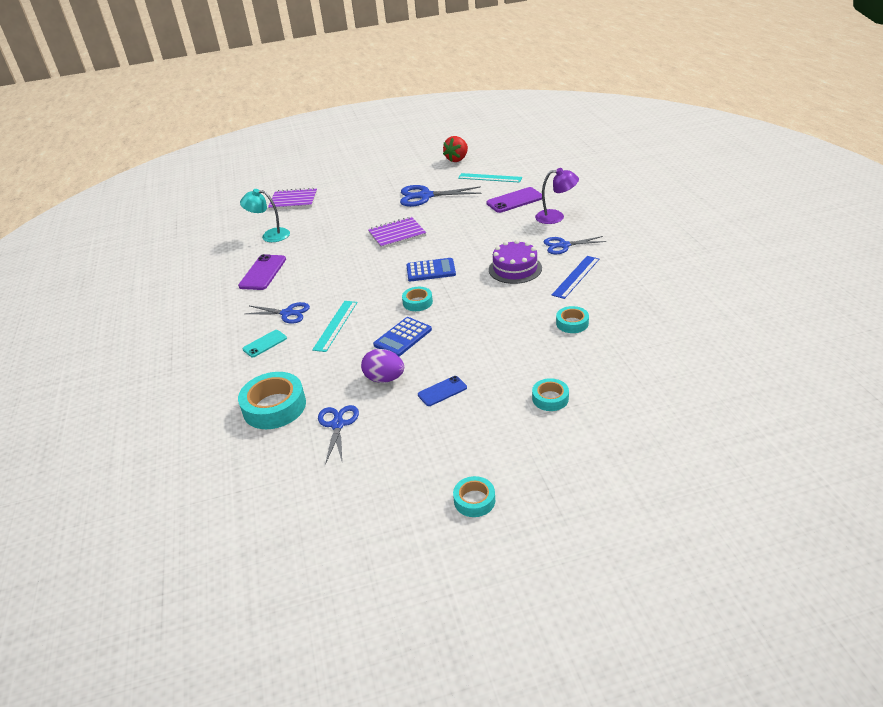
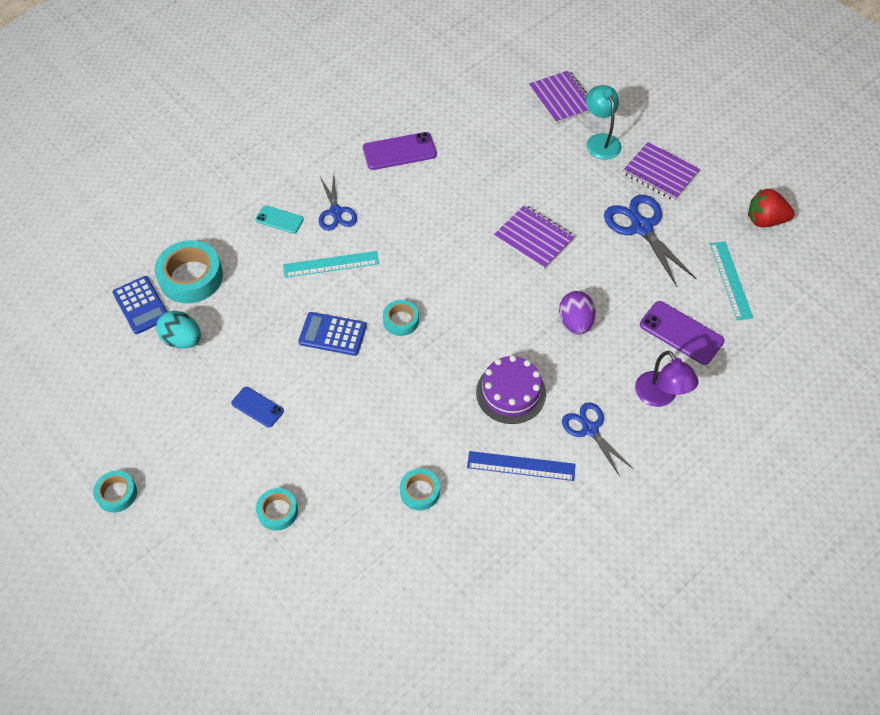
camera: 60 degrees right, 20 degrees up
turquoise lamp [240,189,290,242] -> turquoise lamp moved to [586,85,621,160]
blue scissors [318,405,359,464] -> turquoise egg [156,311,201,349]
purple egg [361,349,404,383] -> purple egg moved to [559,291,595,334]
blue calculator [407,258,456,281] -> blue calculator moved to [112,276,167,334]
none -> purple notebook [623,142,700,201]

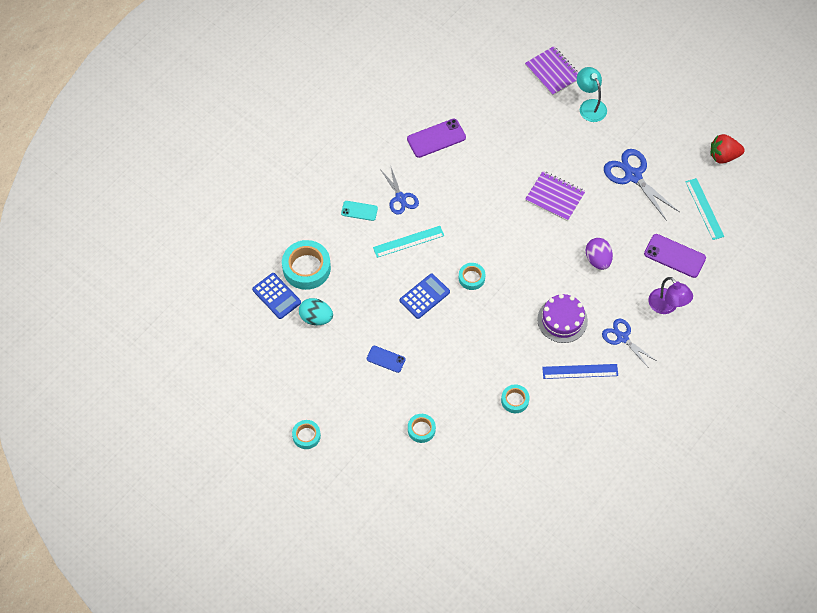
camera: 10 degrees left, 5 degrees up
blue calculator [298,312,367,356] -> blue calculator turned 135 degrees clockwise [400,274,450,319]
purple notebook [623,142,700,201] -> none

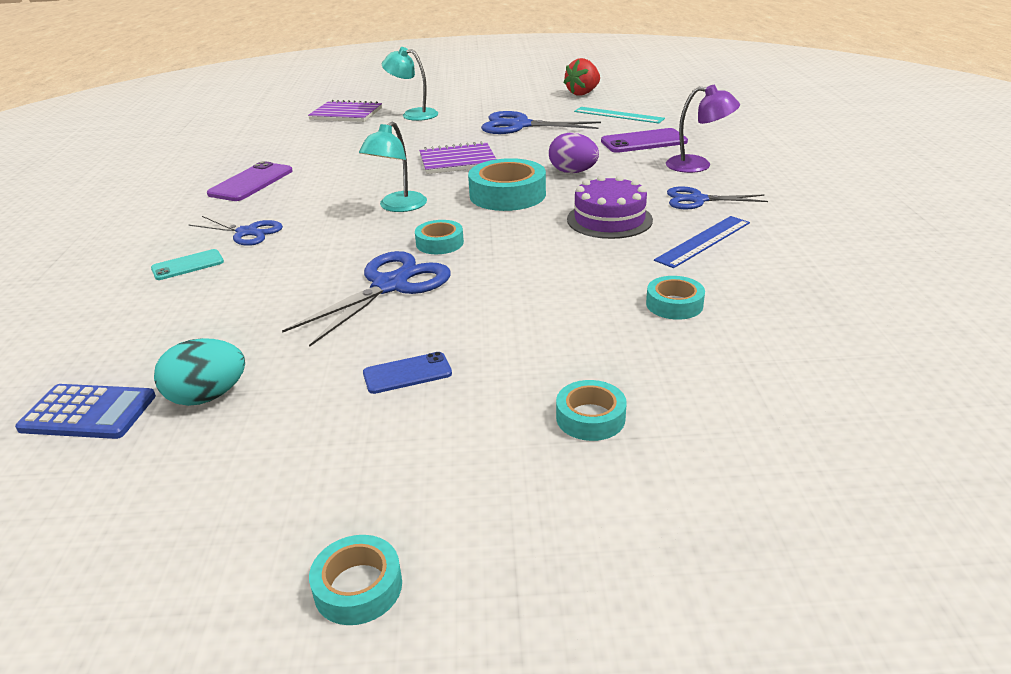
camera: 40 degrees left, 30 degrees down
turquoise tape [282,240,331,290] -> turquoise tape moved to [468,158,546,211]
turquoise ruler [373,226,444,258] -> none
blue calculator [400,274,450,319] -> blue scissors [282,251,451,347]
none -> turquoise lamp [359,122,427,212]

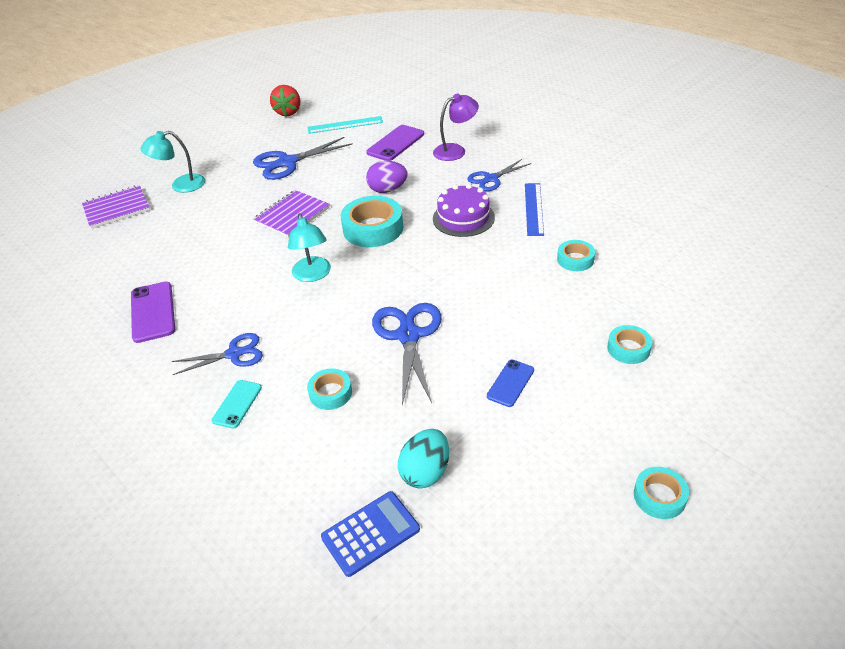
camera: 40 degrees left, 10 degrees up
turquoise tape [415,220,464,254] -> turquoise tape moved to [307,369,352,410]

